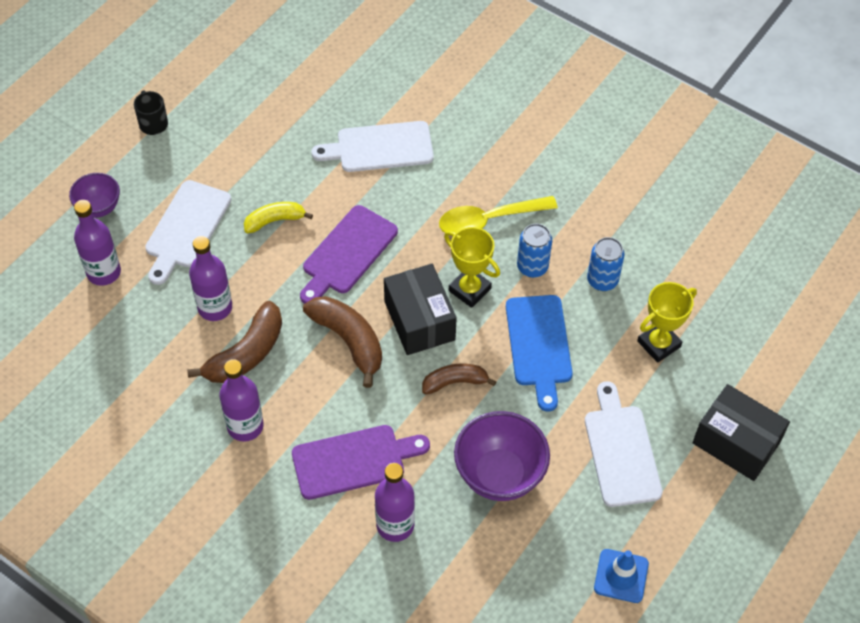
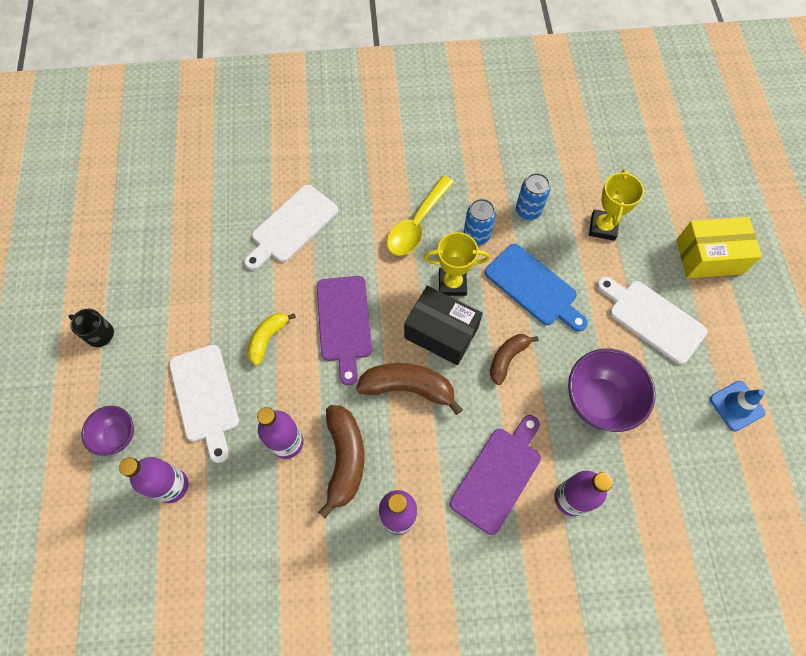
camera: 40 degrees left, 10 degrees up
black box [693,384,790,481] -> yellow box [676,217,762,278]

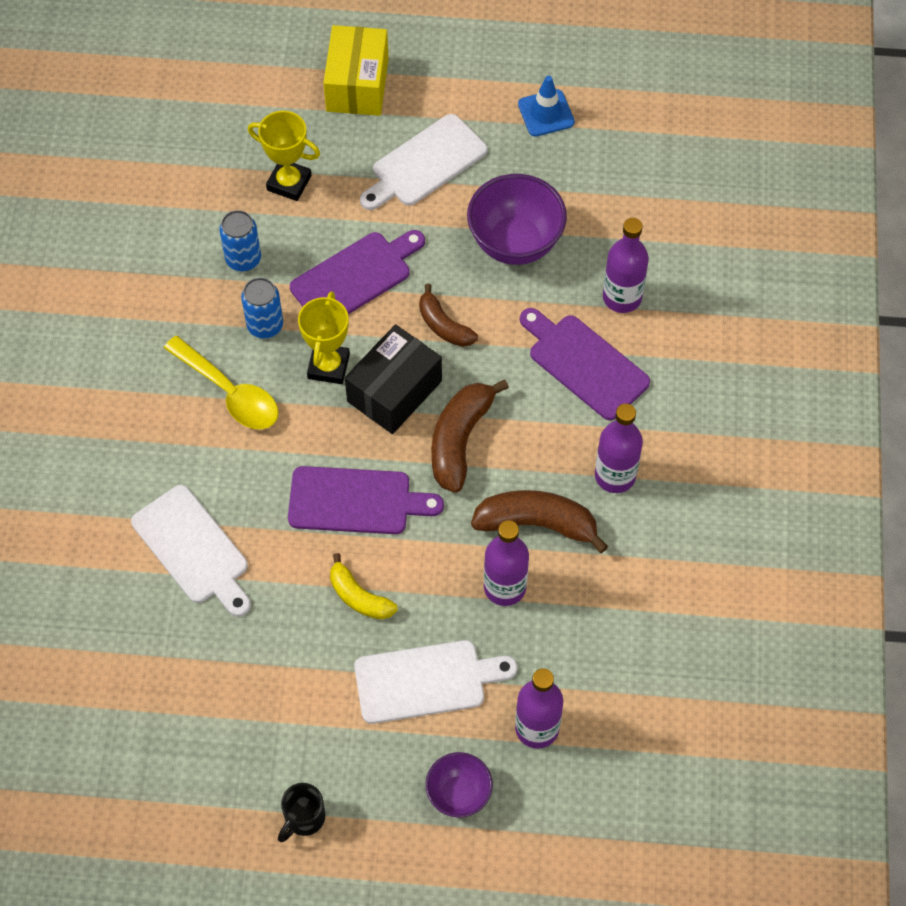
camera: 80 degrees left, 5 degrees down
blue cutting board [485,244,588,332] -> purple cutting board [290,230,425,314]

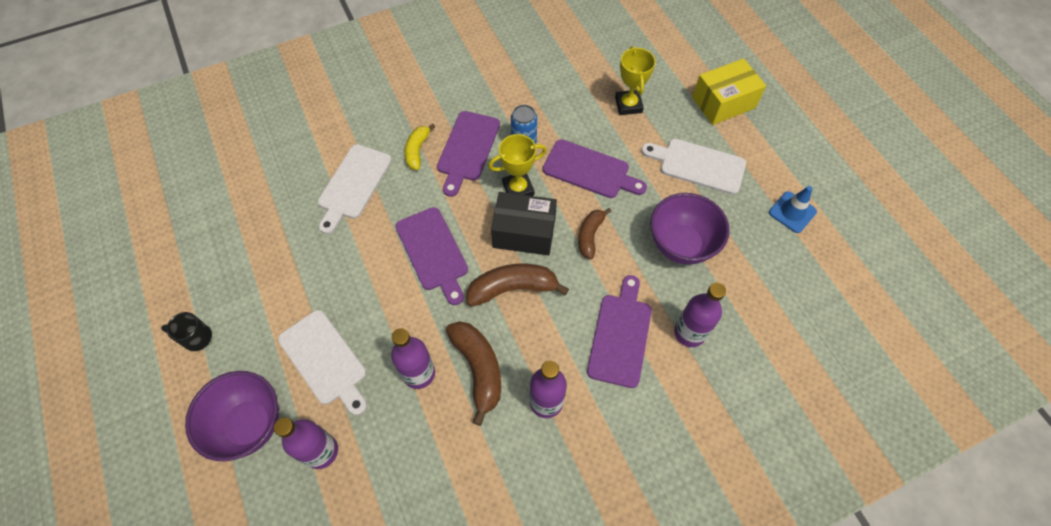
camera: 60 degrees right, 0 degrees up
yellow spoon [164,336,279,430] -> purple cutting board [437,111,500,197]
blue can [219,210,261,272] -> none
yellow banana [330,553,398,620] -> yellow banana moved to [405,124,435,170]
purple bowl [426,752,493,817] -> purple bowl [185,371,279,461], size x1.70

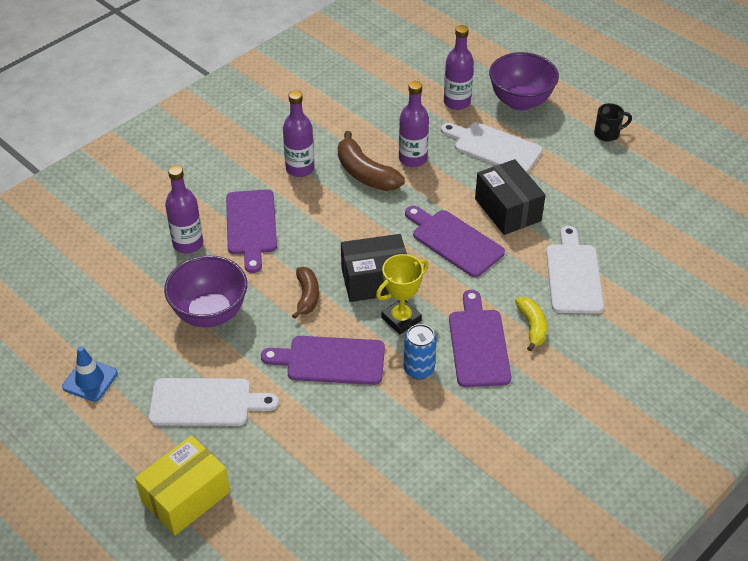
camera: 160 degrees right, 15 degrees down
brown banana [467,264,569,307] -> none
yellow trophy [615,46,656,115] -> none
none -> black box [475,159,545,235]

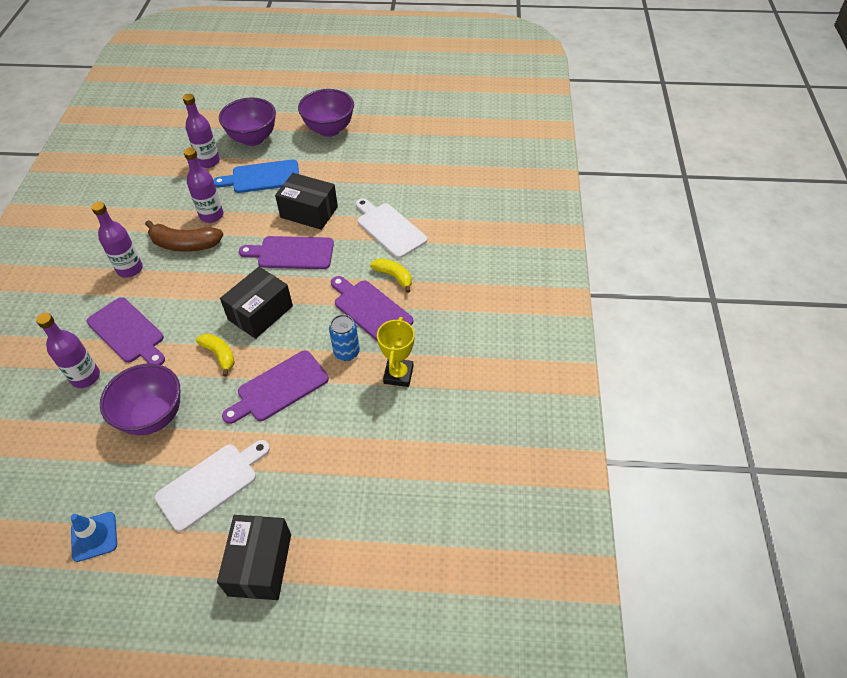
camera: 40 degrees left, 5 degrees up
yellow box [135,435,230,535] -> black box [217,515,291,600]
brown banana [292,267,319,319] -> yellow banana [196,333,235,377]
yellow trophy [376,254,428,334] -> yellow trophy moved to [377,317,415,387]
white cutting board [441,122,543,173] -> blue cutting board [213,159,299,193]
black mug [594,103,632,142] -> purple bowl [298,89,354,137]

